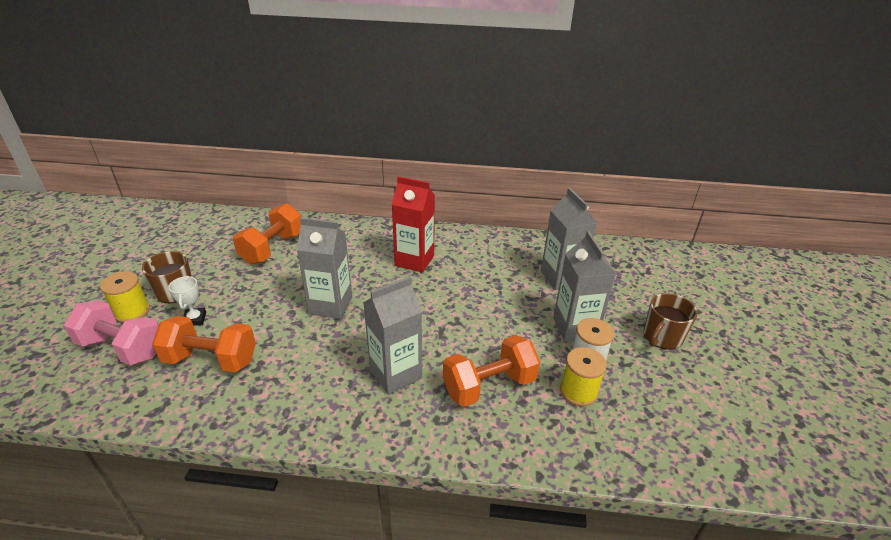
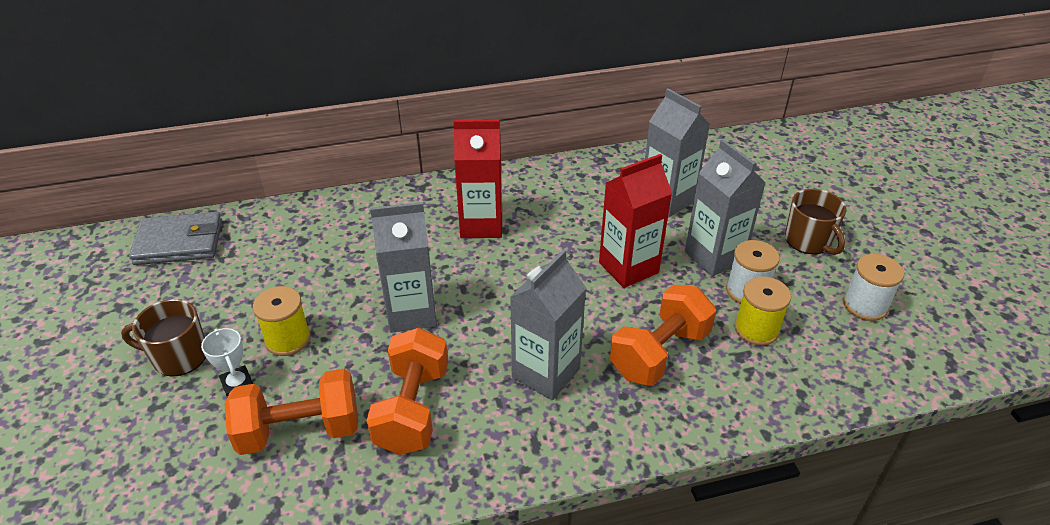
camera: 20 degrees left, 5 degrees up
pink dumbbell [63,300,158,365] -> none
yellow spool [100,271,150,323] -> yellow spool moved to [253,286,311,356]
orange dumbbell [233,203,301,264] -> orange dumbbell moved to [366,328,448,455]
brown mug [644,293,698,350] -> brown mug turned 45 degrees counterclockwise [785,189,846,255]
none -> grey wallet [129,212,222,265]
none -> red carton [599,154,672,288]
none -> white spool [843,254,904,321]

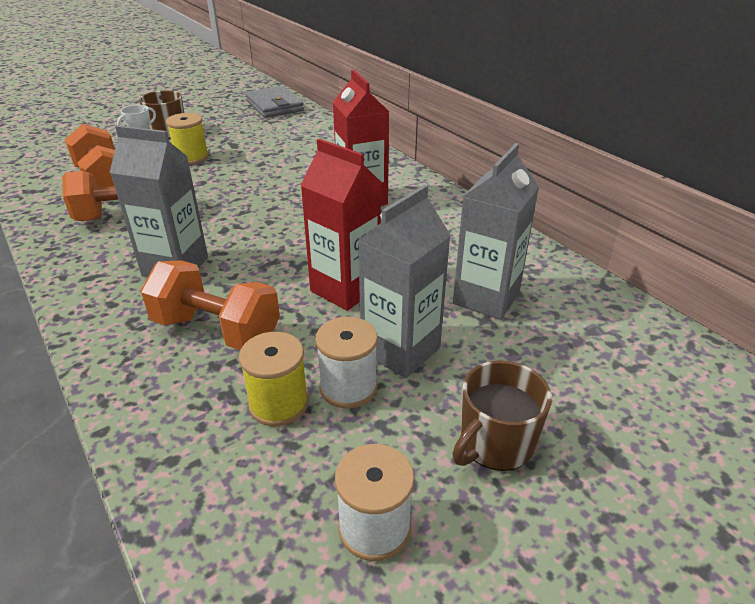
camera: 70 degrees right, 5 degrees down
grey carton [370,202,437,333] -> none

